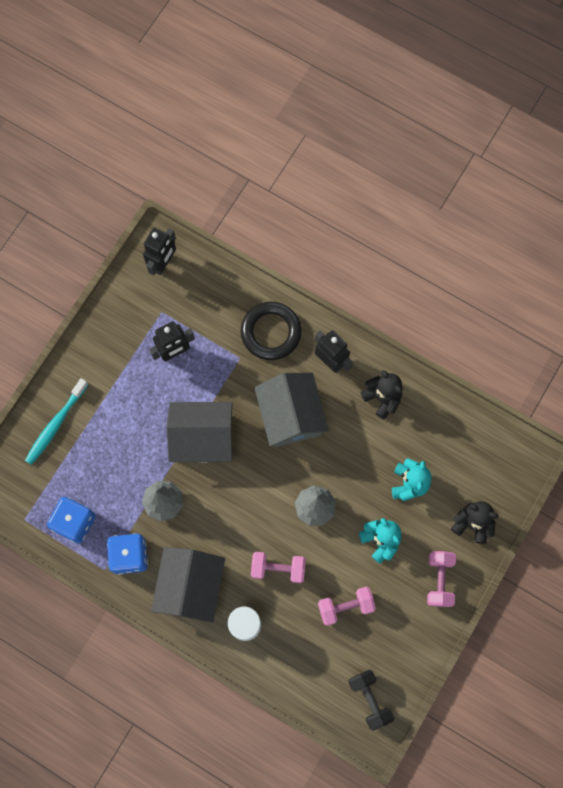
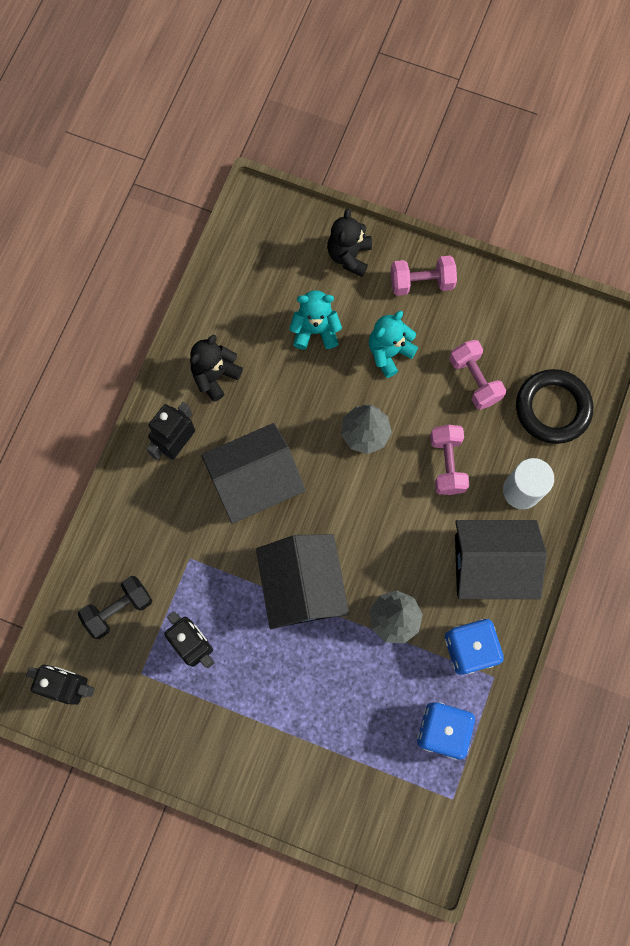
camera: 100 degrees left, 0 degrees up
turquoise toothbrush [25,378,88,465] -> none
black ring [241,302,302,360] -> black ring moved to [516,369,594,444]
grey house [254,372,329,447] -> black house [201,423,306,524]
black dumbbell [348,670,394,731] -> black dumbbell moved to [78,576,152,639]

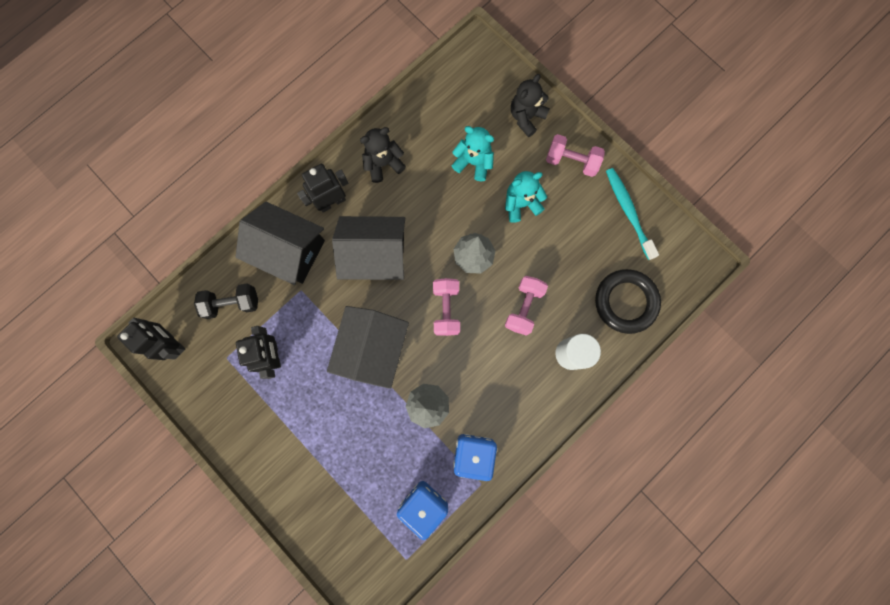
camera: 25 degrees right, 5 degrees up
pink dumbbell [449,340,506,410] -> pink dumbbell moved to [433,278,460,336]
black house [455,520,547,599] -> black house moved to [236,202,325,285]
none -> turquoise toothbrush [606,168,659,260]

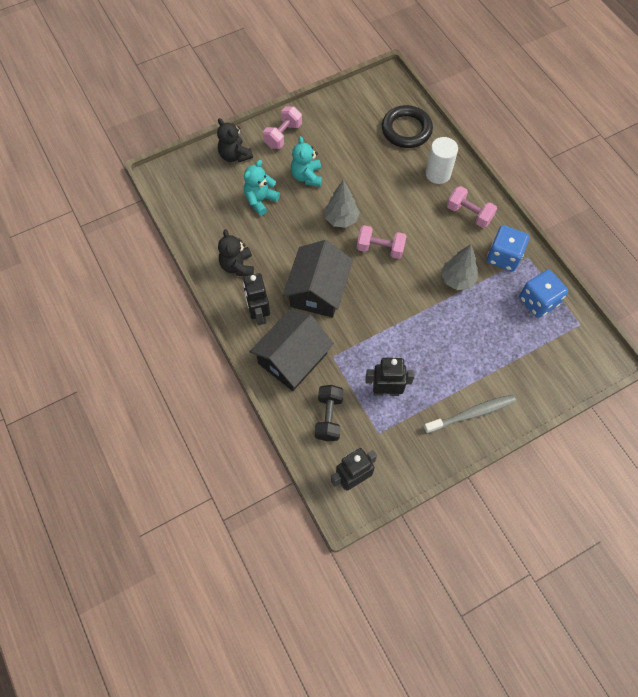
camera: 75 degrees left, 15 degrees down
black house [327,306,409,389] -> none
pink dumbbell [505,276,548,336] -> pink dumbbell moved to [447,186,497,228]
turquoise toothbrush [606,168,659,260] -> none
none -> grey toothbrush [424,395,516,434]

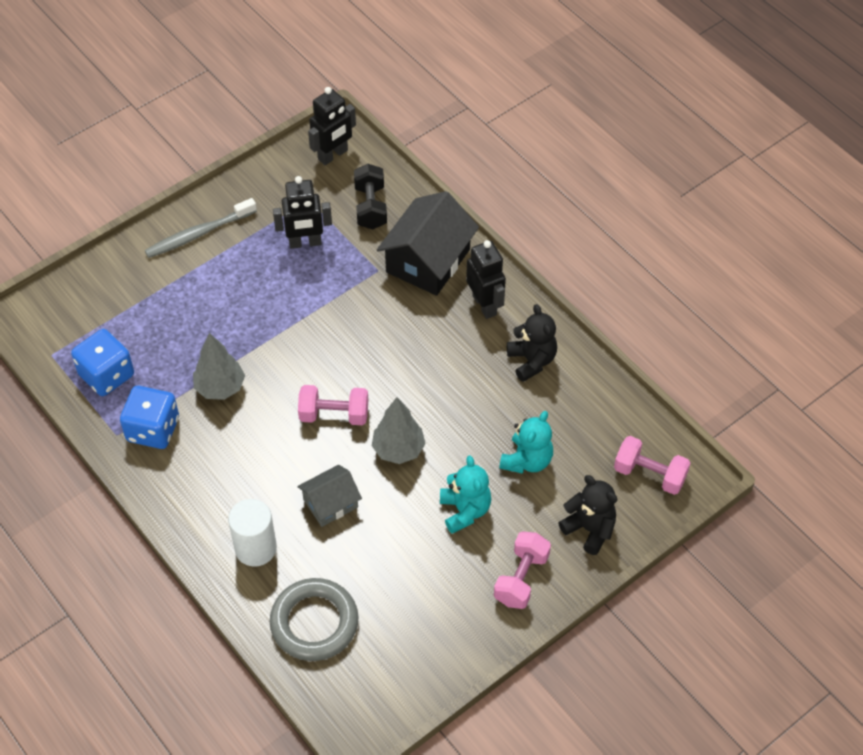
camera: 170 degrees right, 10 degrees down
black house [283,240,353,318] -> none
black ring [382,105,433,148] -> grey ring [270,578,359,661]
pink dumbbell [447,186,497,228] -> pink dumbbell moved to [614,436,691,495]
none -> grey house [297,465,362,527]

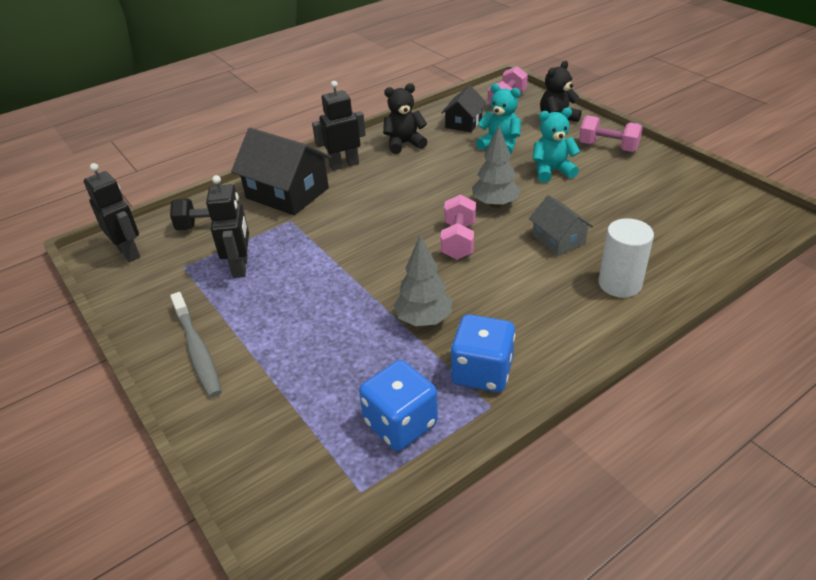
camera: 85 degrees left, 15 degrees down
grey ring [270,578,359,661] -> none
none -> black house [441,86,486,132]

